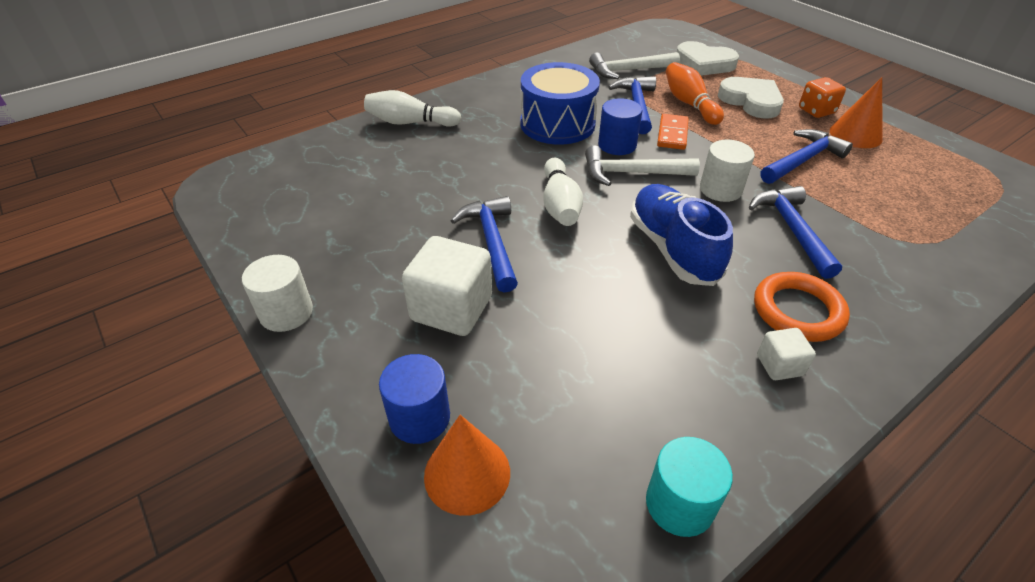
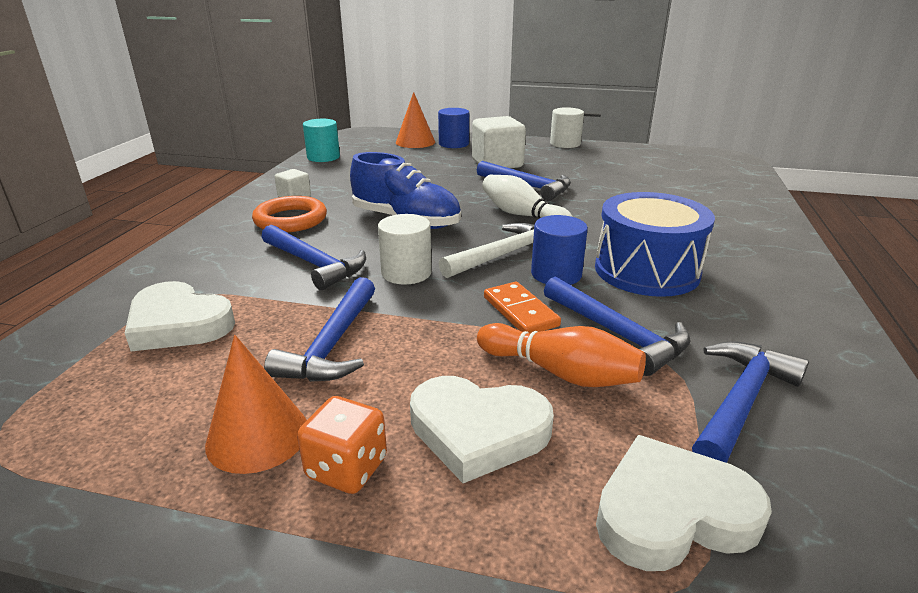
camera: 140 degrees right, 15 degrees down
white bowling pin [364,90,461,127] -> none
white hammer [589,52,680,79] -> blue hammer [692,341,809,463]
none -> white heart [125,281,235,351]

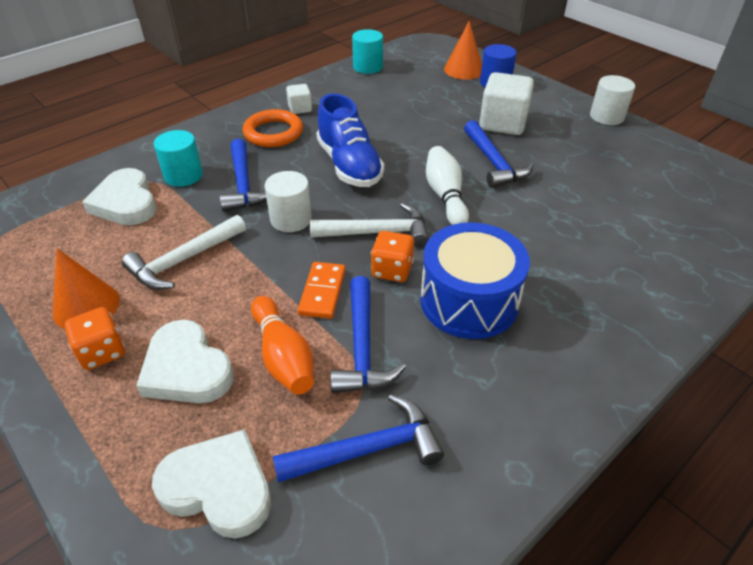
camera: 35 degrees right, 15 degrees up
blue hammer [264,277,375,382] -> white hammer [122,215,246,290]
blue cylinder [531,215,588,285] -> orange dice [371,231,414,282]
none -> turquoise cylinder [154,130,203,187]

